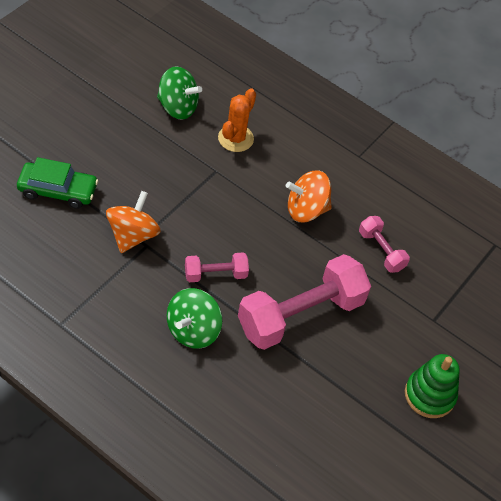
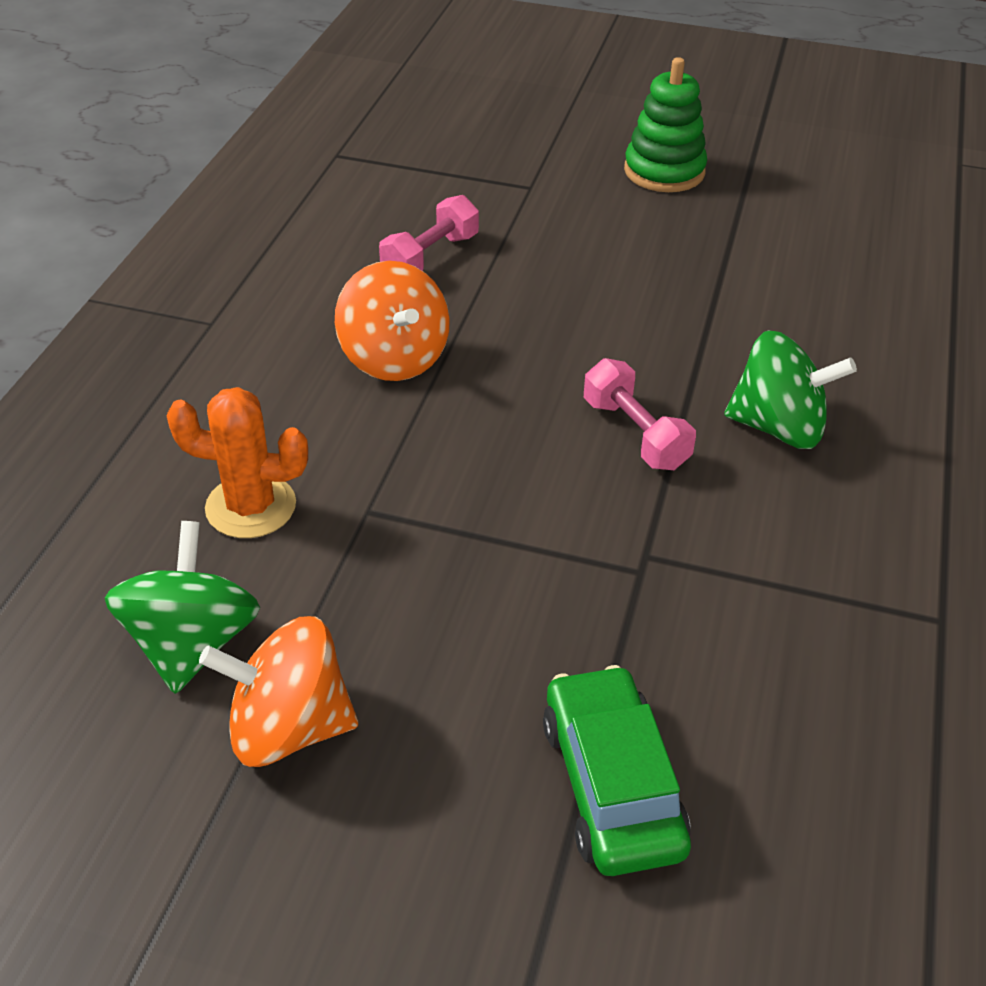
camera: 105 degrees left, 10 degrees down
orange spinning top [106,191,161,253] -> orange spinning top moved to [199,616,358,767]
pink dumbbell [238,254,371,350] -> none

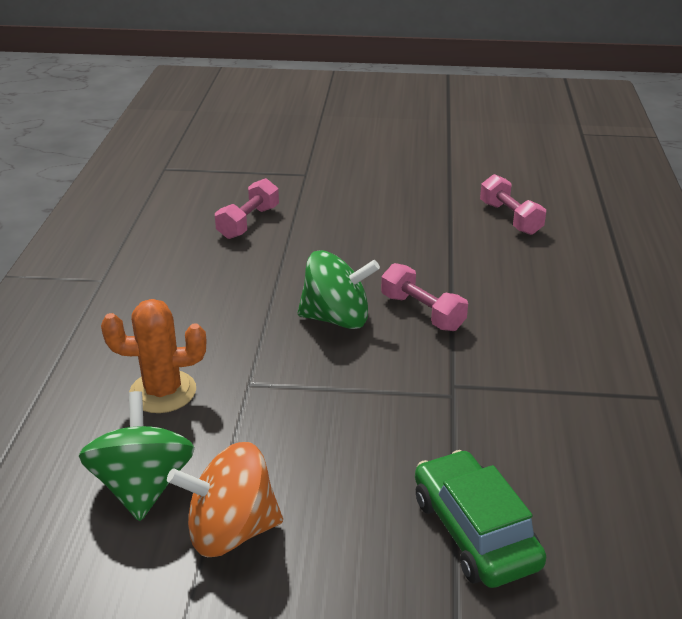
camera: 10 degrees left, 10 degrees down
orange spinning top [335,261,450,381] -> none
green stacking toy [624,57,707,192] -> none
green spinning top [724,330,857,449] -> green spinning top moved to [297,250,380,329]
none -> pink dumbbell [480,174,546,235]

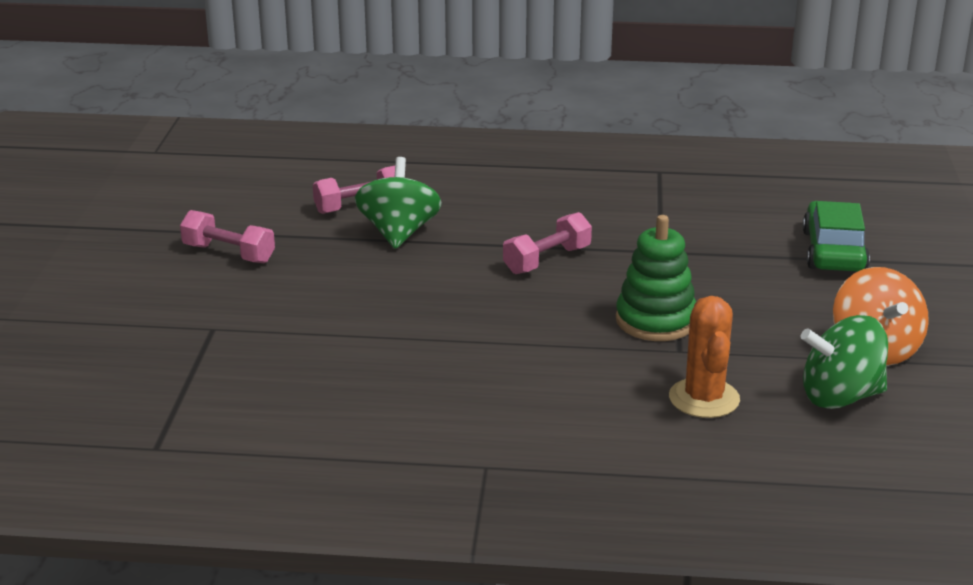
camera: 90 degrees left, 5 degrees down
pink dumbbell [215,178,279,239] -> pink dumbbell moved to [180,210,275,263]
green spinning top [297,250,380,329] -> green spinning top moved to [355,157,442,249]
green car [415,450,546,588] -> green car turned 120 degrees clockwise [802,201,870,272]
none -> green stacking toy [616,215,696,341]

